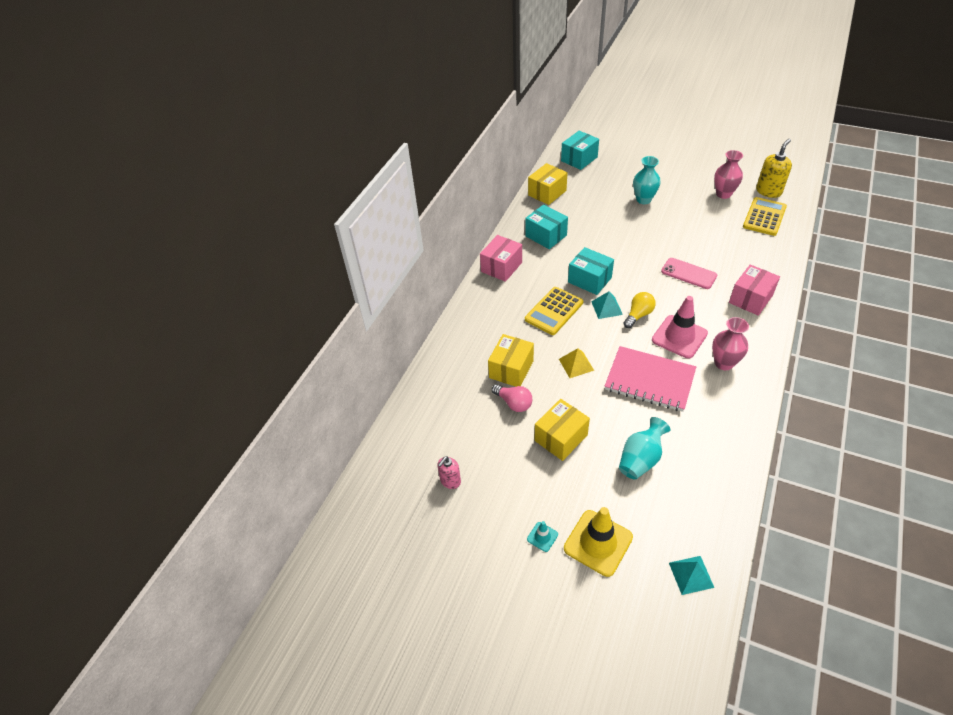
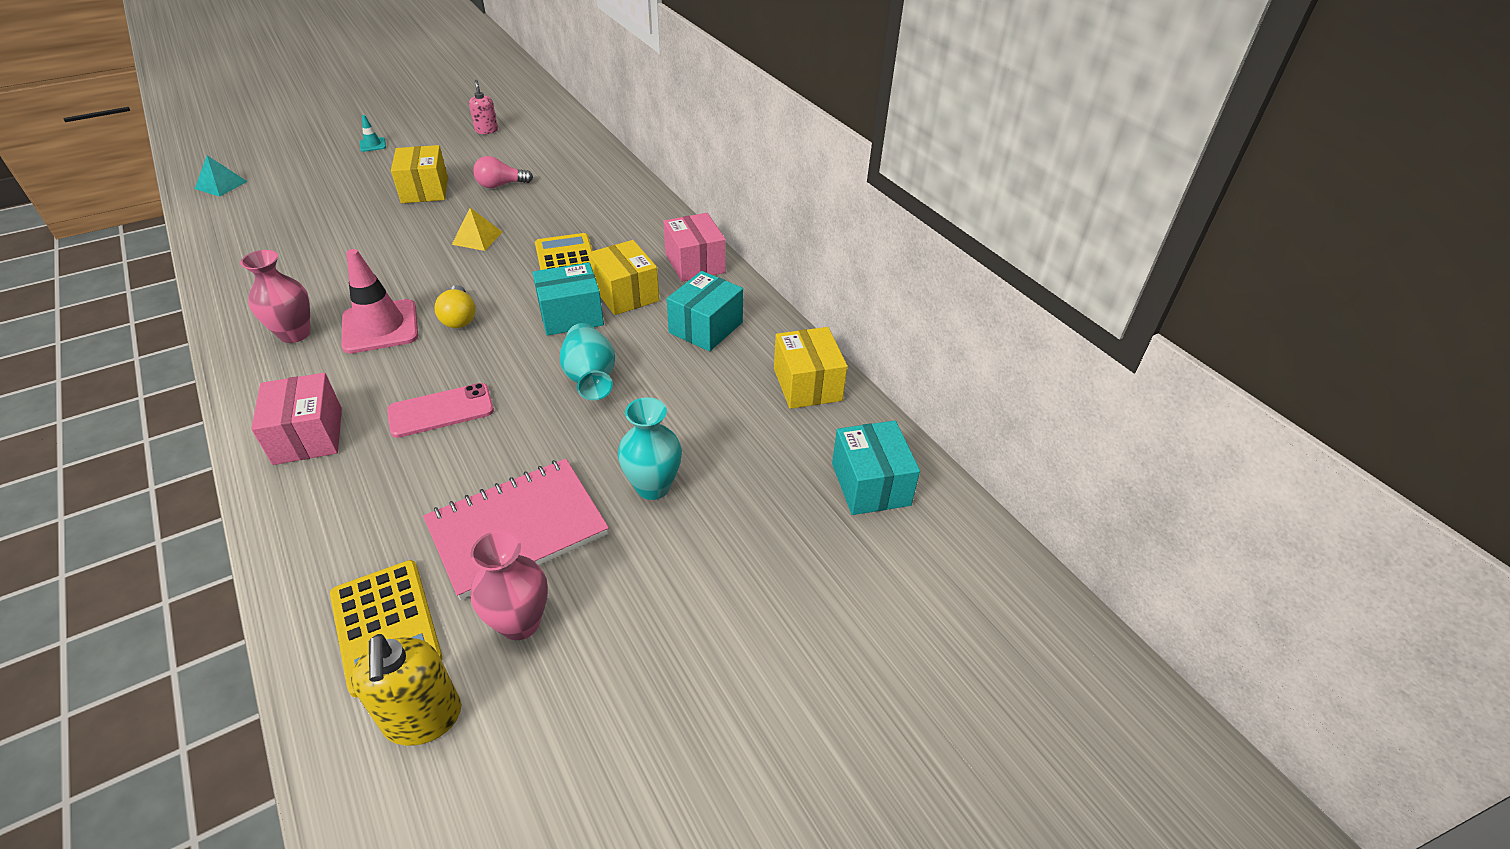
camera: 120 degrees right, 5 degrees down
yellow box [488,334,534,387] -> yellow box moved to [588,240,659,315]
turquoise box [525,204,568,249] -> turquoise box turned 45 degrees counterclockwise [667,271,743,351]
yellow traffic cone [564,507,633,577] -> none
turquoise pyramid [591,291,623,319] -> none
pink notebook [605,346,696,412] -> pink notebook moved to [423,459,609,600]
turquoise vase [619,417,671,479] -> turquoise vase moved to [560,323,615,400]

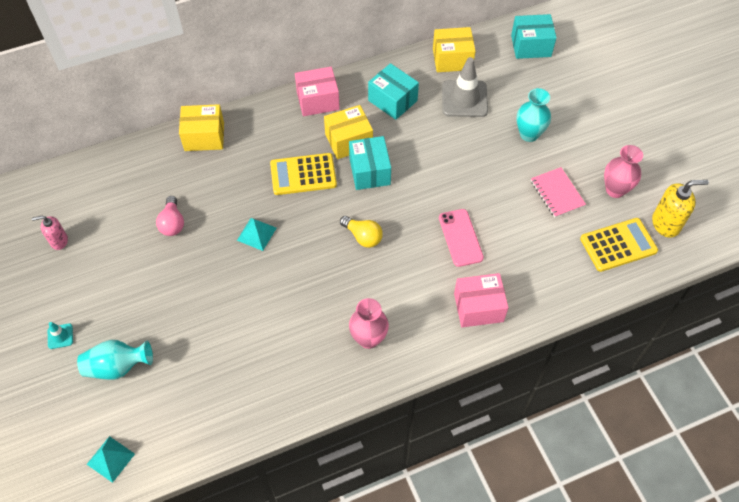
camera: 80 degrees left, 15 degrees up
pink traffic cone [341,249,418,354] -> none
yellow box [391,145,448,203] -> yellow box moved to [179,104,224,151]
pink notebook [423,459,609,600] -> pink notebook [531,167,586,218], size x0.60
yellow light bulb [435,285,476,328] -> yellow light bulb turned 45 degrees clockwise [340,216,383,248]
yellow pyramid [452,208,502,251] -> turquoise pyramid [237,218,276,251]
turquoise vase [560,323,615,400] -> turquoise vase moved to [77,340,153,380]
none -> grey traffic cone [442,57,488,117]

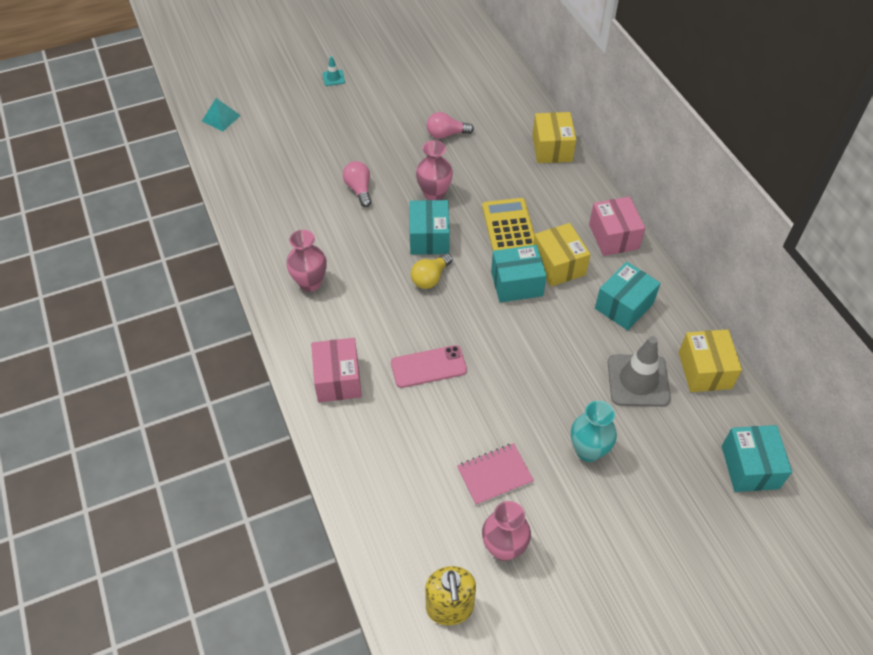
camera: 90 degrees right, 5 degrees down
pink soap dispenser [32,216,68,250] -> none
turquoise vase [77,340,153,380] -> none
turquoise pyramid [237,218,276,251] -> pink vase [416,140,453,200]
yellow calculator [580,218,658,272] -> none
none -> pink light bulb [343,161,371,207]
none -> turquoise box [409,200,450,255]

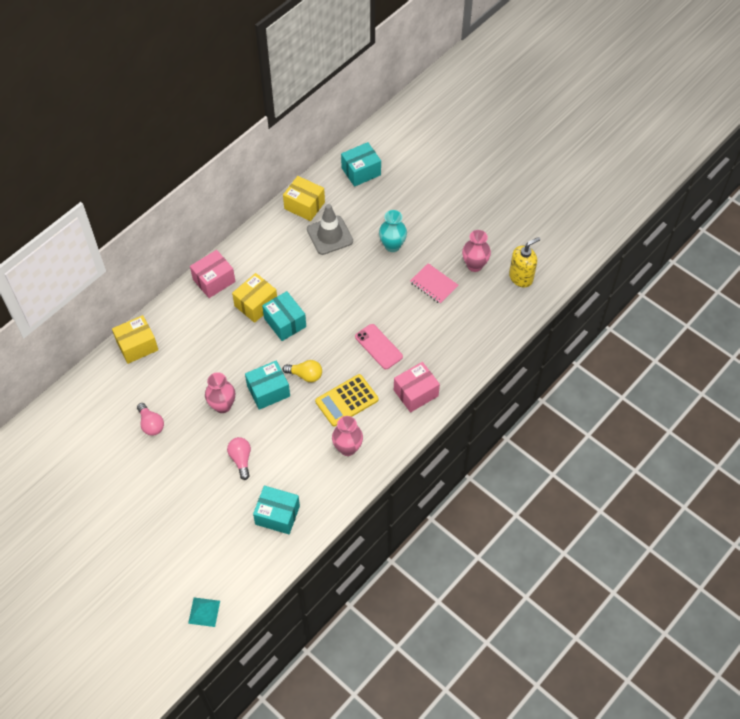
camera: 115 degrees left, 5 degrees up
turquoise traffic cone [323,56,345,86] -> none
pink light bulb [343,161,371,207] -> pink light bulb turned 120 degrees clockwise [227,437,251,480]
yellow calculator [482,198,535,251] -> yellow calculator moved to [315,374,379,427]
turquoise box [595,262,661,330] -> turquoise box moved to [253,486,300,534]
yellow box [679,329,742,392] -> yellow box turned 60 degrees clockwise [283,176,325,221]

